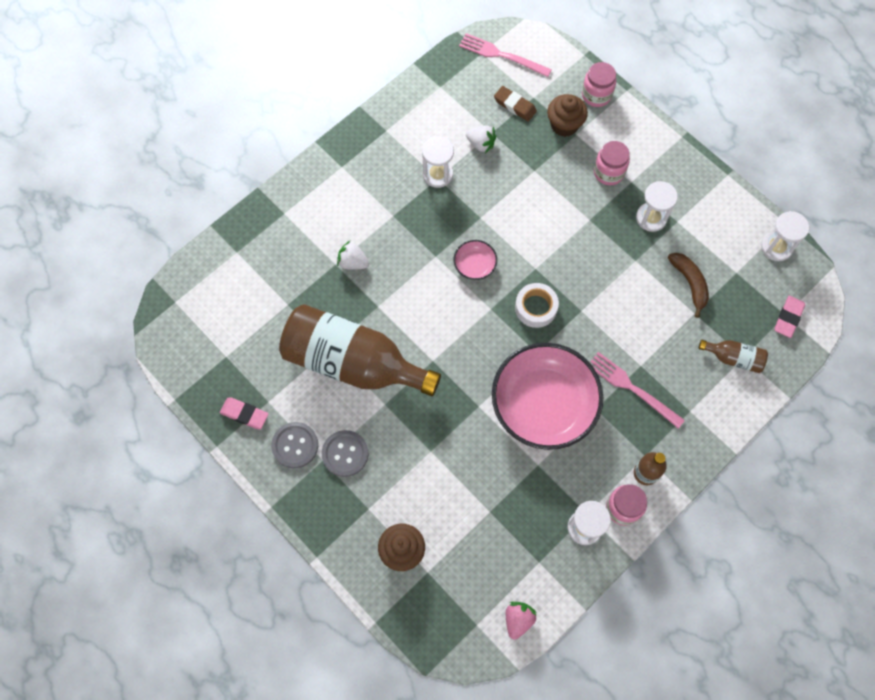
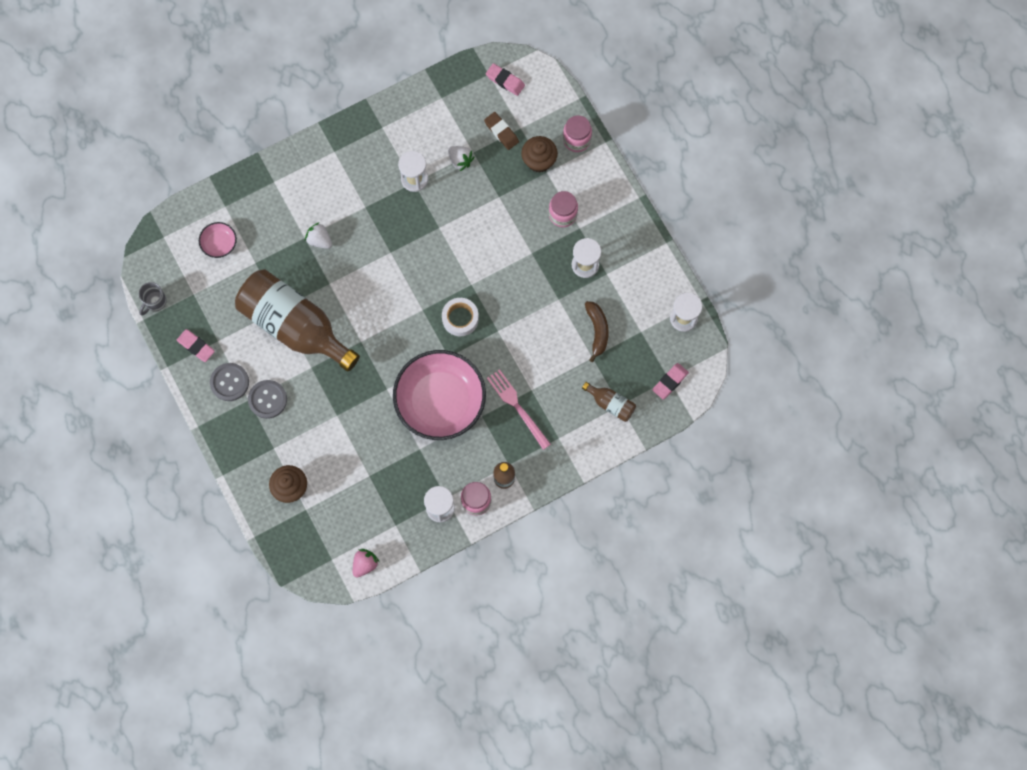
camera: 15 degrees right, 5 degrees up
pink bowl [454,240,497,280] -> pink bowl moved to [199,222,237,258]
pink fork [459,33,552,77] -> pink eraser [486,63,525,96]
none -> grey mug [139,282,167,315]

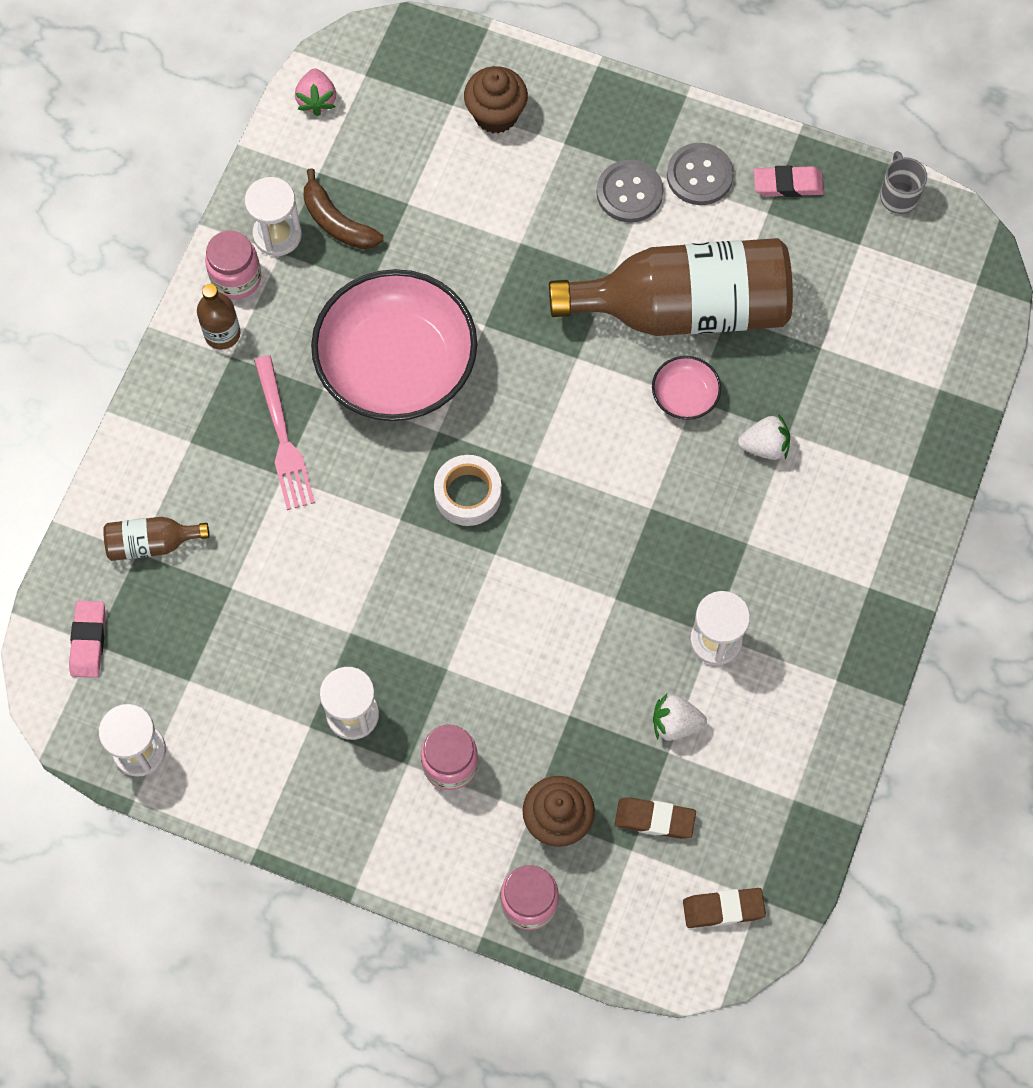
camera: 140 degrees right, 5 degrees down
pink bowl [199,222,237,258] -> pink bowl moved to [652,356,721,420]
pink eraser [486,63,525,96] -> brown eraser [683,888,766,928]
pink fork [487,369,551,450] -> pink fork turned 60 degrees clockwise [254,355,315,510]
brown banana [585,301,609,362] -> brown banana moved to [304,168,383,249]

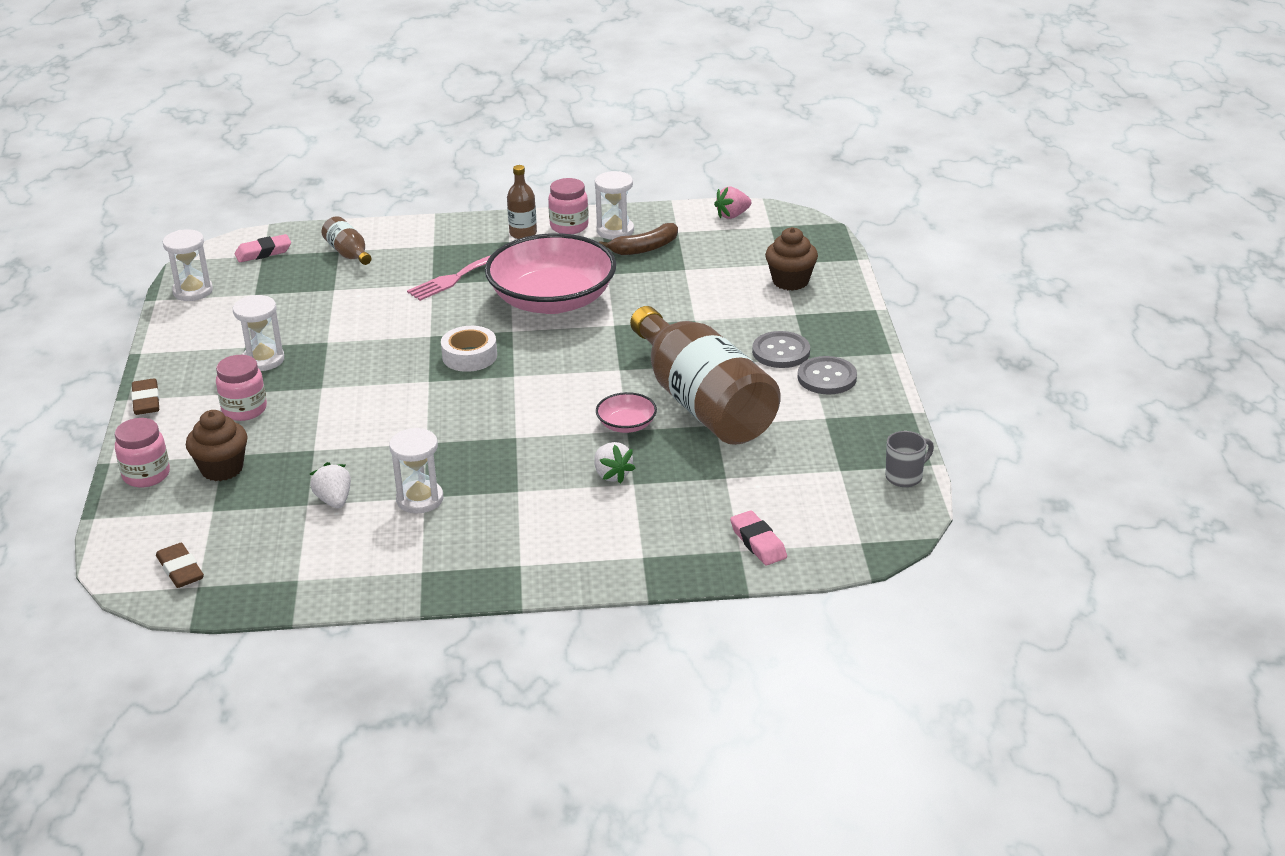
camera: 65 degrees right, 35 degrees down
brown banana [304,168,383,249] -> brown banana turned 135 degrees counterclockwise [599,223,678,255]
brown eraser [615,797,696,839] -> brown eraser moved to [131,378,160,415]
pink eraser [754,166,824,197] -> pink eraser moved to [730,510,787,565]

